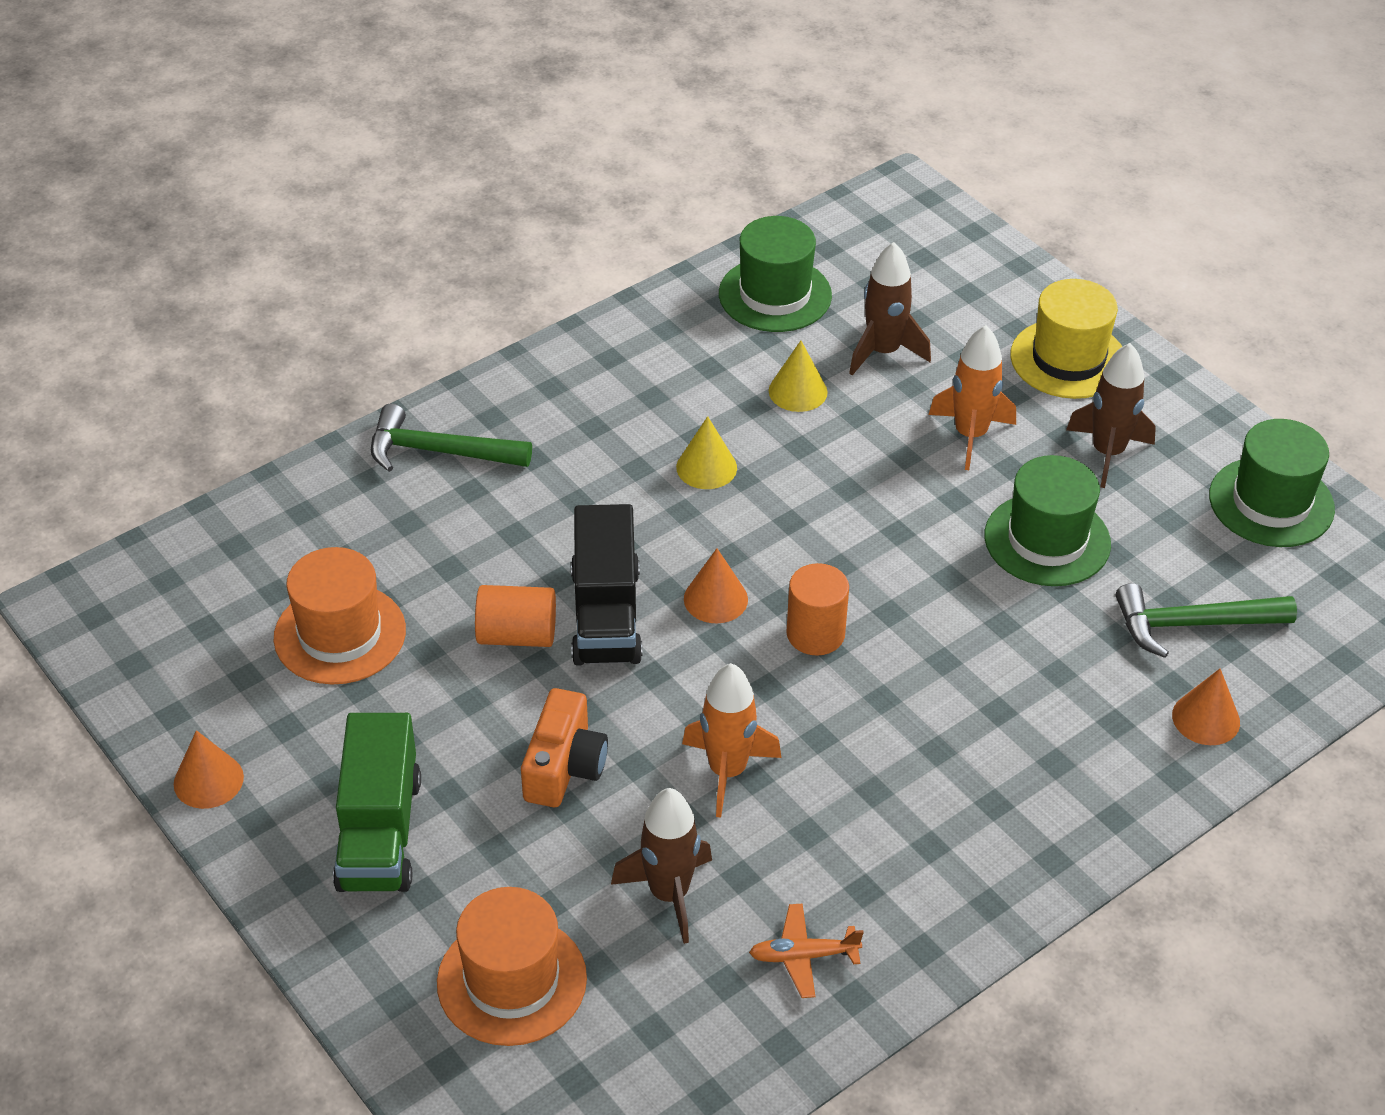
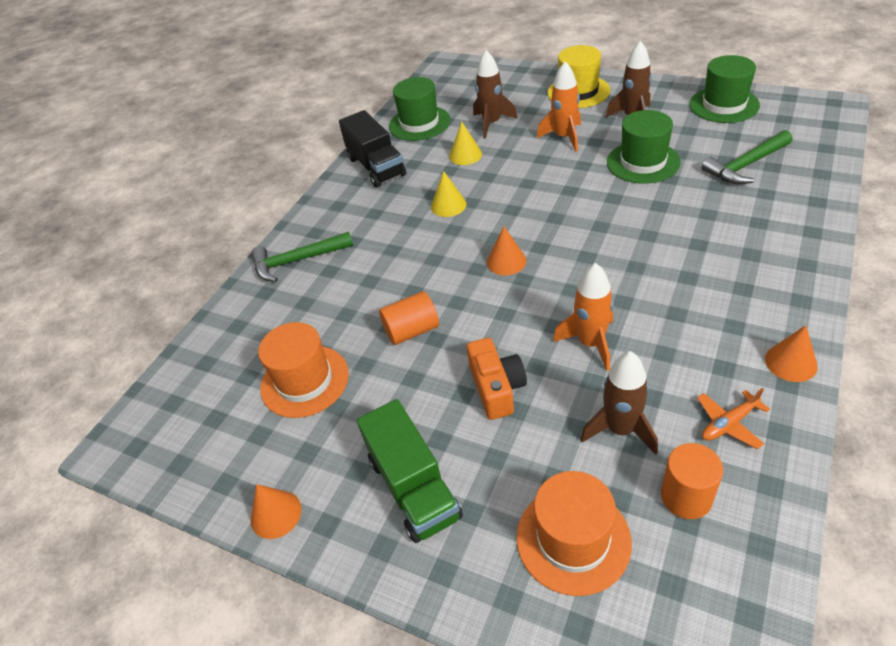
camera: 20 degrees left, 0 degrees up
black truck [571,504,643,666] -> black truck moved to [339,110,406,187]
orange cylinder [786,563,849,656] -> orange cylinder moved to [661,443,723,519]
orange cone [1172,668,1240,745] -> orange cone moved to [765,325,818,382]

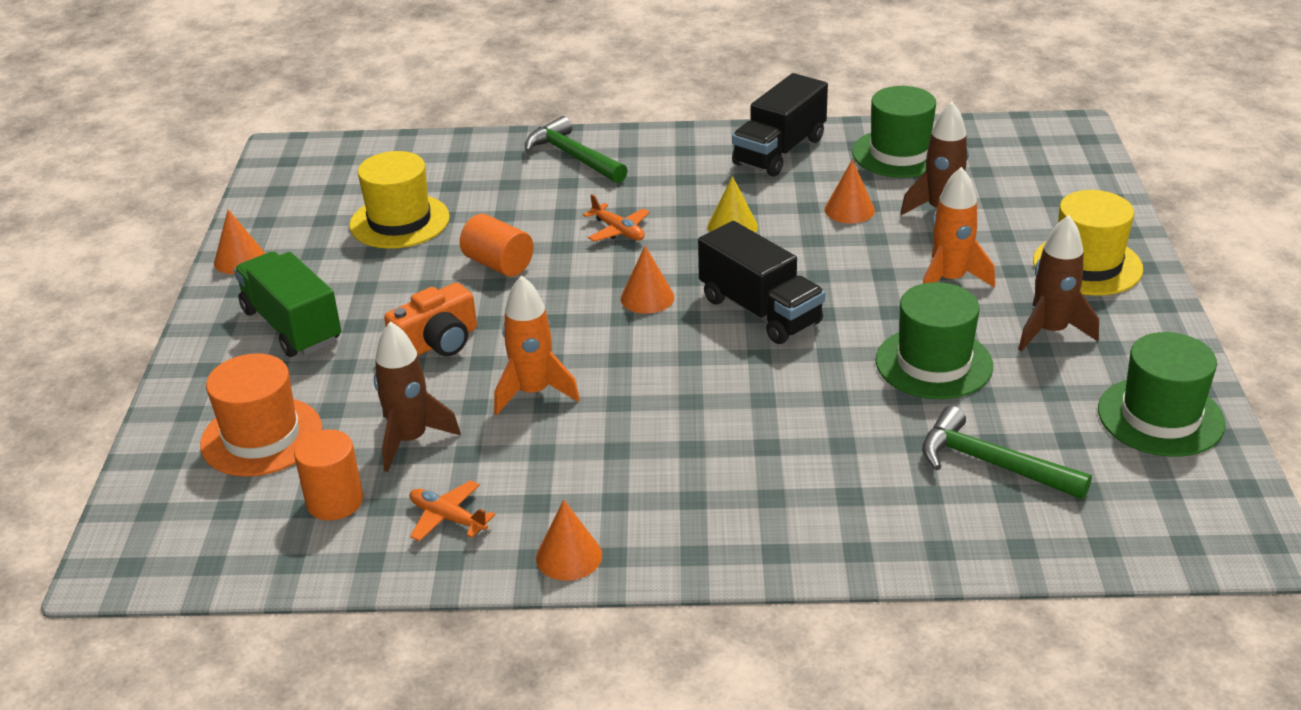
camera: 60 degrees right, 10 degrees down
orange hat [258,322,349,418] -> yellow hat [349,151,450,249]
green truck [357,399,463,543] -> green truck turned 105 degrees clockwise [234,251,341,357]
yellow cone [449,121,482,165] -> orange cone [825,159,875,224]
none -> orange plane [583,194,650,242]
none -> black truck [698,221,825,344]

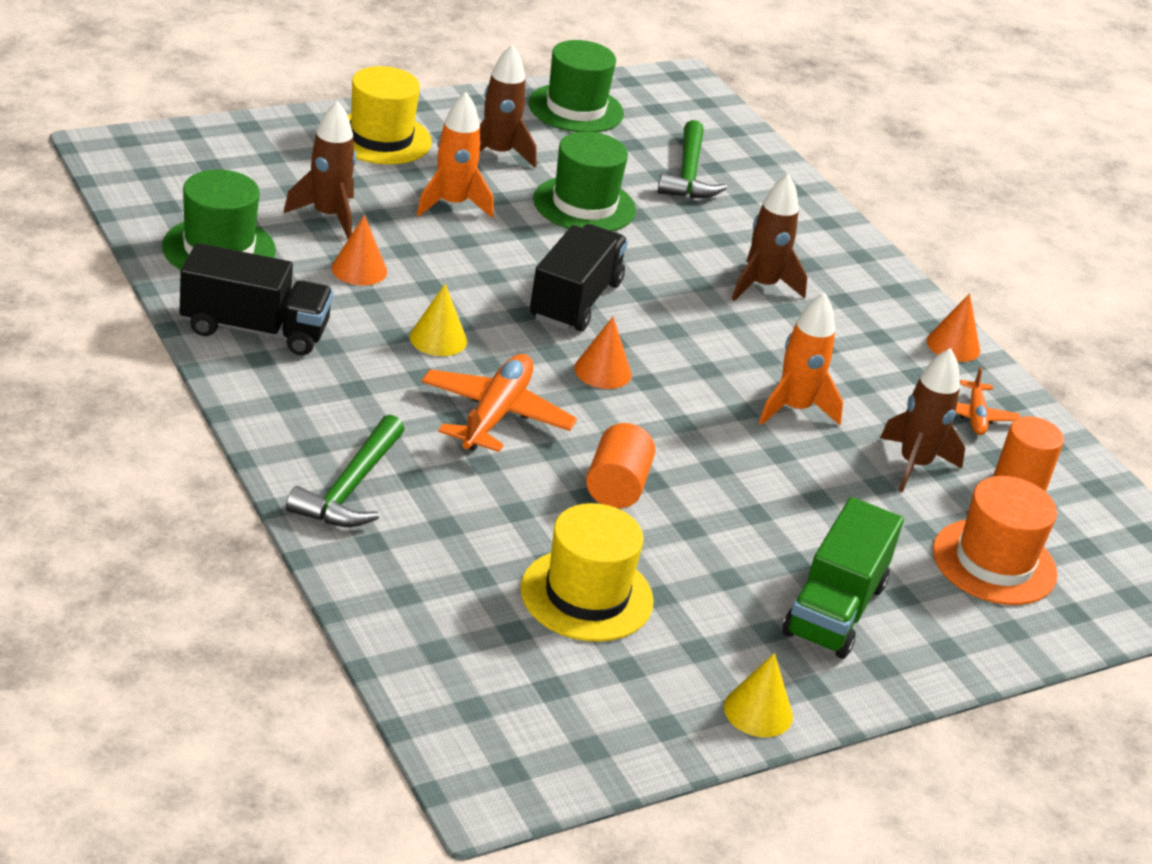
camera: 125 degrees left, 0 degrees up
orange cone [214,210,265,274] -> yellow cone [724,653,793,737]
orange camera [384,282,477,356] -> none
orange plane [583,194,650,242] -> orange plane [421,354,577,452], size x1.79
none -> brown rocket [732,174,807,301]

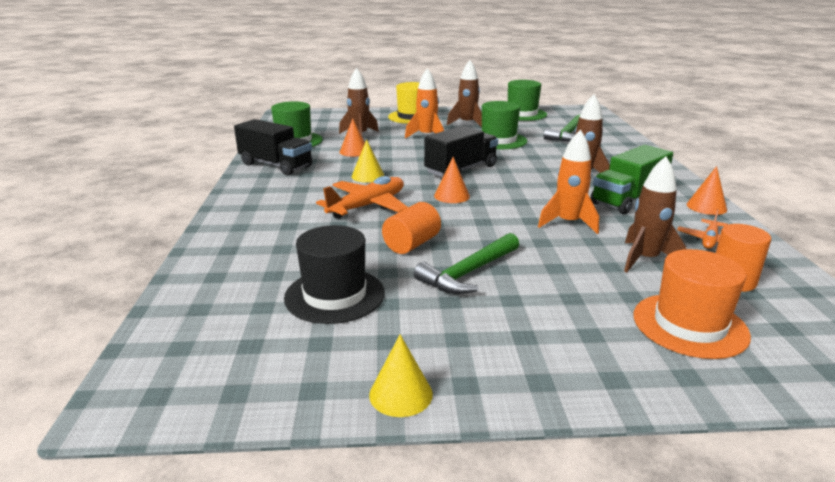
camera: 30 degrees right, 10 degrees down
green hammer [286,415,405,527] -> green hammer moved to [414,233,519,294]
yellow hat [520,503,654,642] -> black hat [284,225,385,324]
green truck [782,497,904,659] -> green truck moved to [591,145,673,214]

